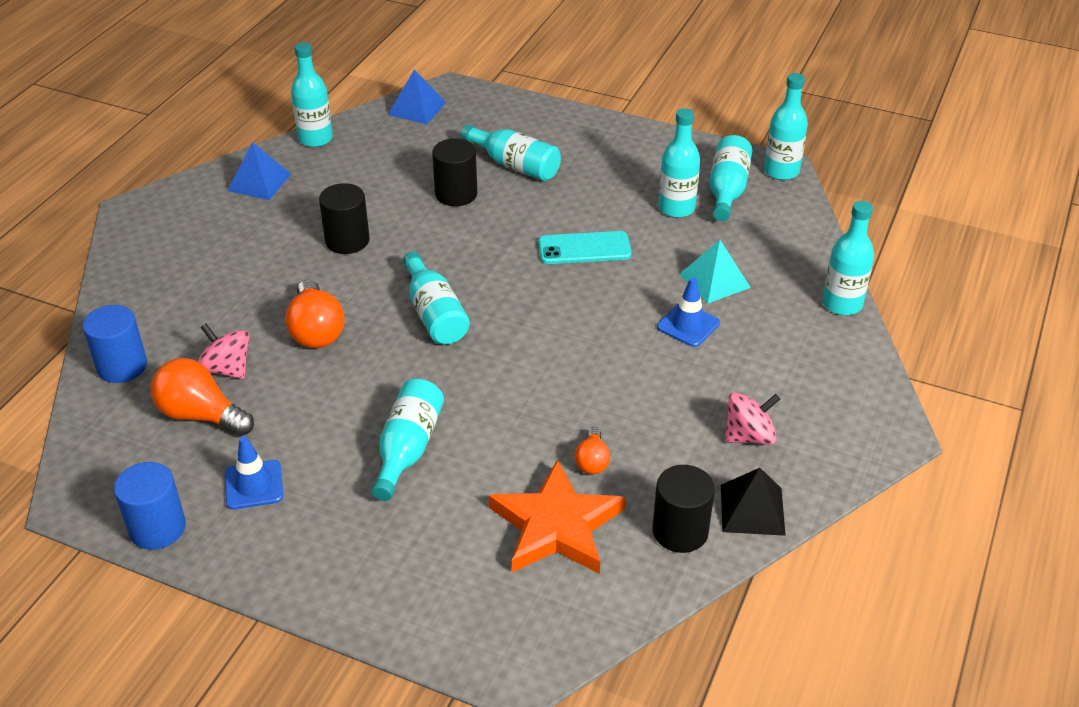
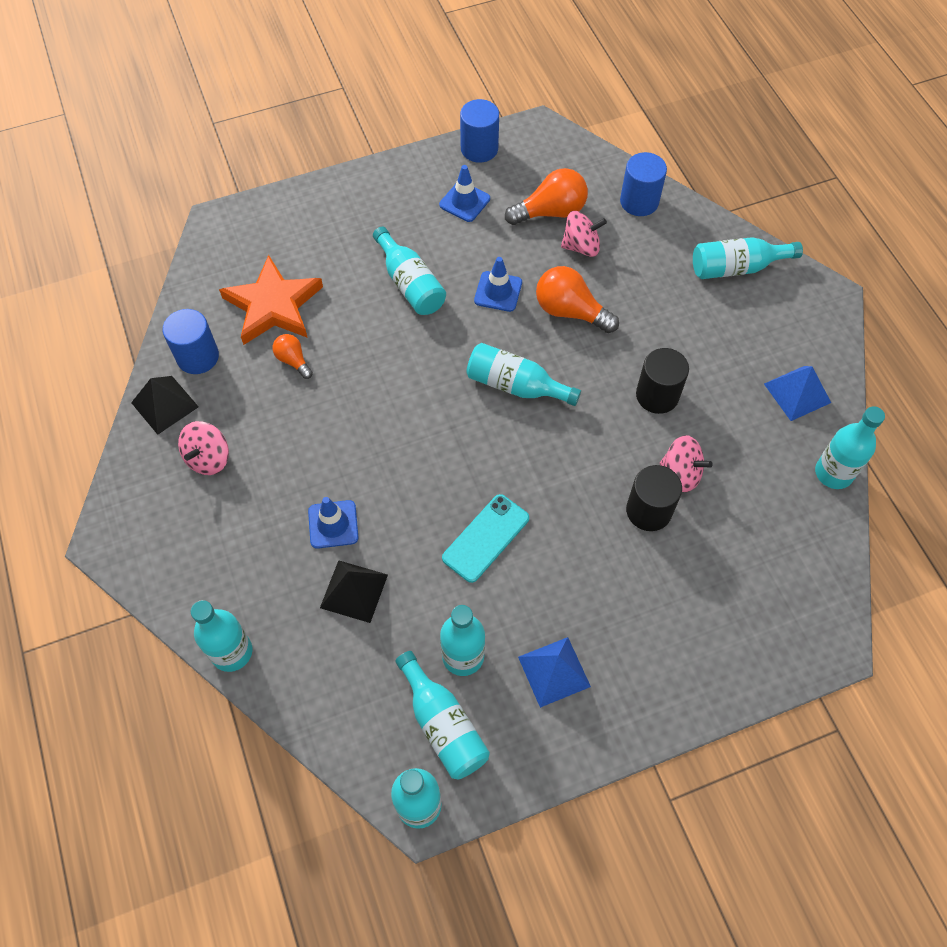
camera: 135 degrees right, 20 degrees up
blue pyramid [388,70,446,124] -> blue pyramid moved to [518,637,591,708]
turquoise bottle [461,124,561,181] -> turquoise bottle moved to [693,237,803,279]
black cylinder [652,465,715,553] -> blue cylinder [163,309,219,374]
turquoise pyramid [680,240,751,303] -> black pyramid [320,560,388,623]
none -> blue traffic cone [474,257,522,312]
none -> pink spinning top [660,435,712,492]

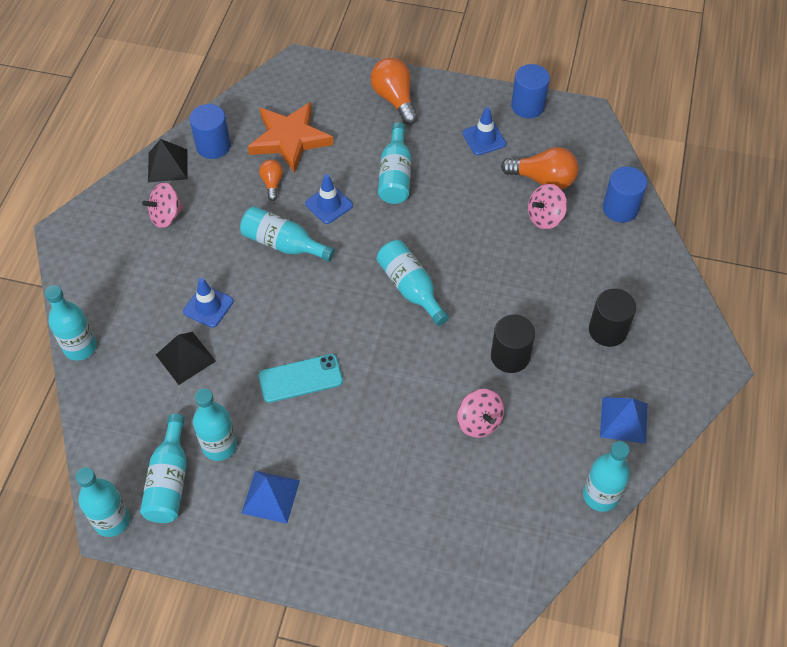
camera: 35 degrees right, 5 degrees down
blue traffic cone [474,257,522,312] -> blue traffic cone moved to [305,174,353,224]
orange light bulb [536,266,619,333] -> orange light bulb moved to [371,58,418,125]
pink spinning top [561,211,607,257] -> pink spinning top turned 120 degrees clockwise [528,184,567,229]
black cylinder [626,465,682,531] -> black cylinder moved to [589,289,636,347]
turquoise bottle [693,237,803,279] -> turquoise bottle moved to [240,206,335,262]

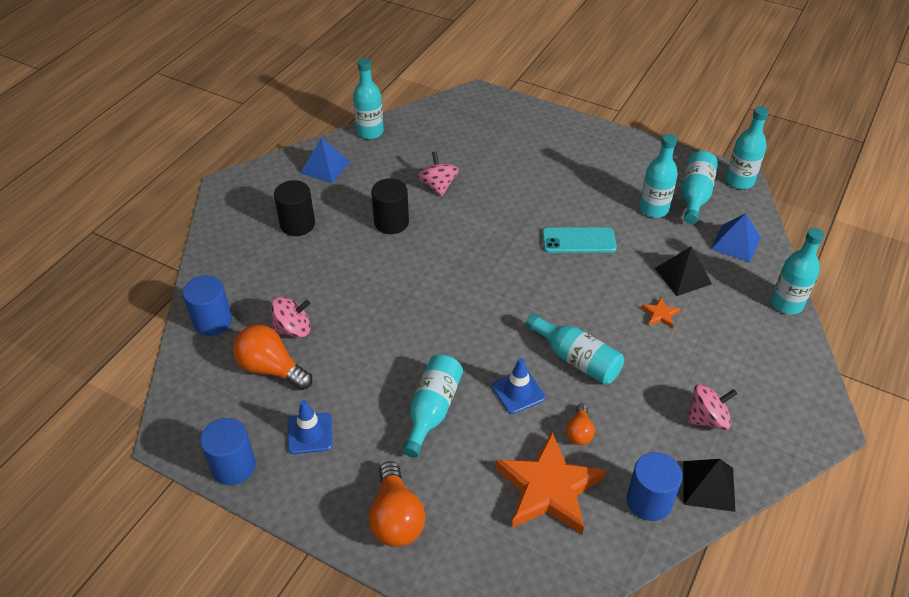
camera: 165 degrees left, 10 degrees down
blue traffic cone [183,278,233,328] -> orange star [642,297,680,328]
blue pyramid [241,471,300,524] -> blue pyramid moved to [711,213,761,263]
turquoise bottle [377,240,449,326] -> none

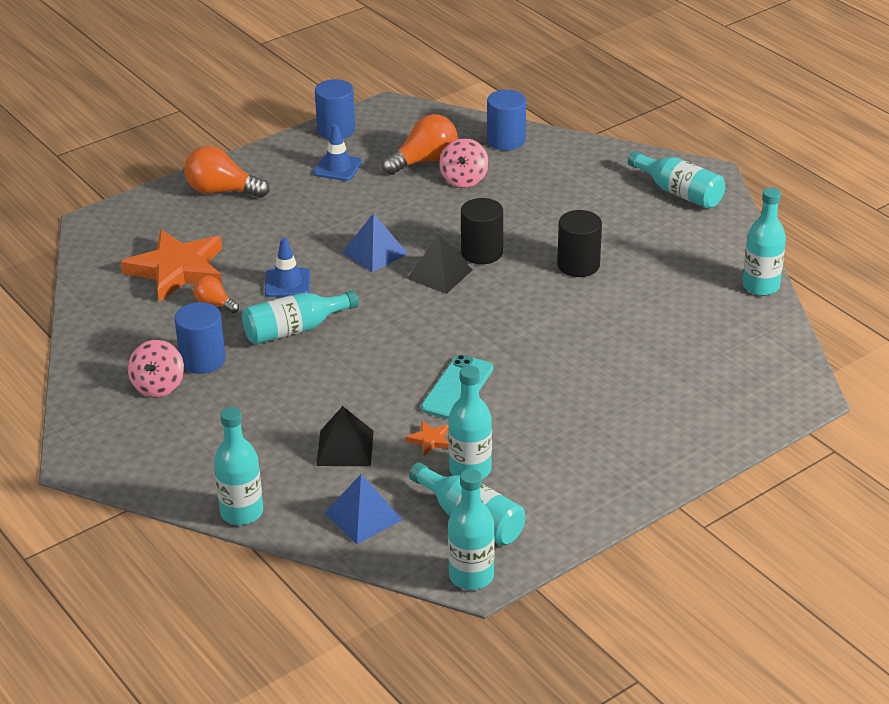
camera: 115 degrees right, 10 degrees down
black cylinder [274,180,315,236] -> black cylinder moved to [461,198,503,264]
blue pyramid [300,138,350,183] -> blue pyramid moved to [343,213,408,272]
turquoise bottle [402,354,463,458] -> turquoise bottle moved to [628,151,725,209]
pink spinning top [417,151,459,196] -> none
blue cylinder [627,452,682,521] -> blue cylinder moved to [174,302,226,374]
orange star [642,297,680,328] -> orange star moved to [405,421,449,456]
black pyramid [683,459,735,512] -> black pyramid moved to [407,234,472,294]

